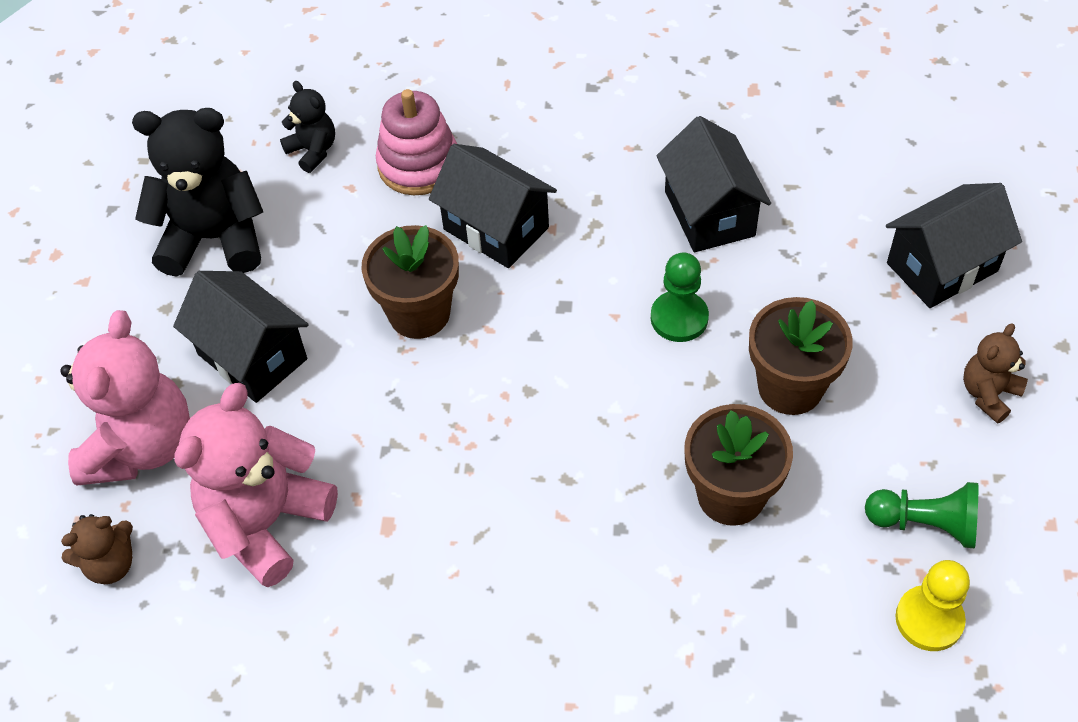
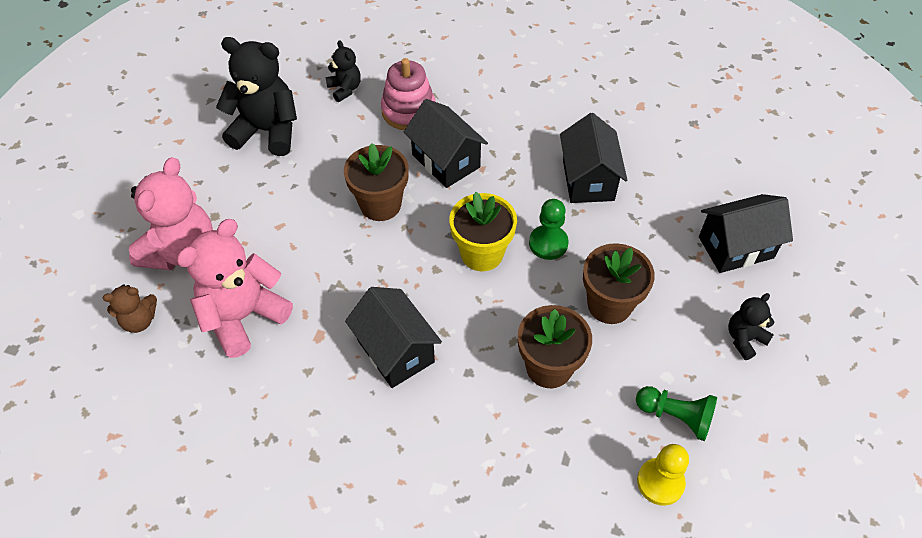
camera: 10 degrees right, 0 degrees up
black house [173,271,309,403] -> black house moved to [345,287,442,388]
brown teddy bear [963,323,1028,423] -> black teddy bear [728,293,774,360]
none -> yellow flower pot [449,192,517,271]

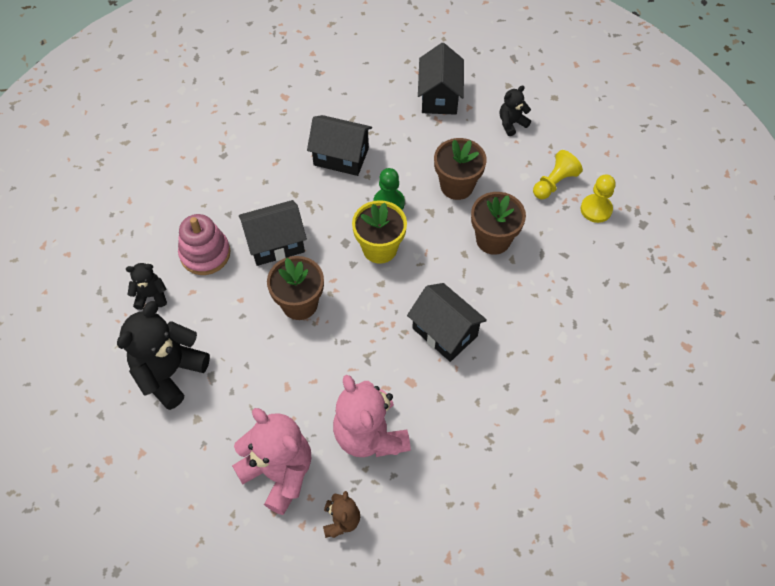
camera: 70 degrees left, 5 degrees up
black house [345,287,442,388] -> black house turned 60 degrees clockwise [407,283,487,362]
green pawn [636,386,717,441] -> yellow pawn [533,150,583,199]
black teddy bear [728,293,774,360] -> black teddy bear turned 75 degrees clockwise [500,85,531,136]

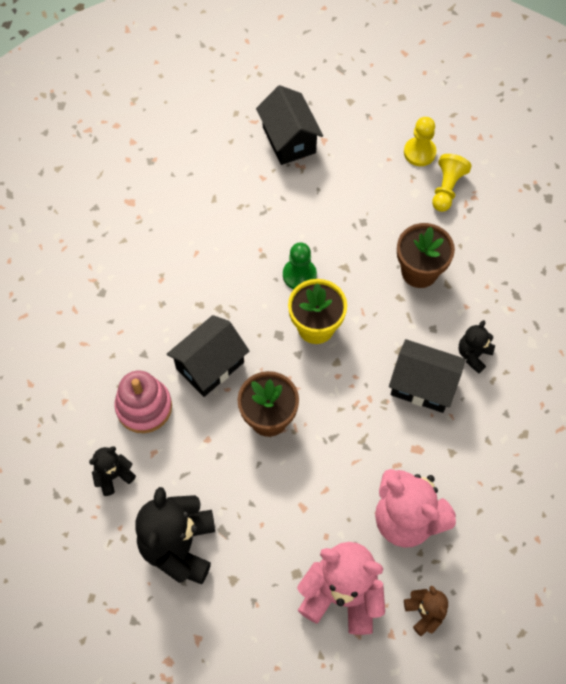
camera: 25 degrees left, 5 degrees up
black house [307,115,372,176] -> none
brown flower pot [434,138,487,200] -> none
black teddy bear [500,85,531,136] -> black teddy bear moved to [459,320,495,374]
yellow pawn [581,175,616,223] -> yellow pawn moved to [404,117,436,166]

